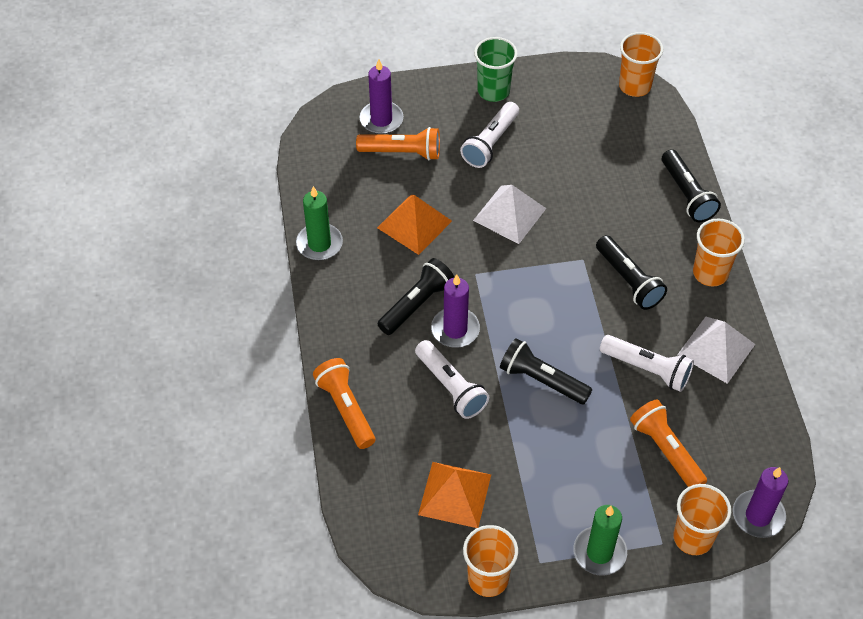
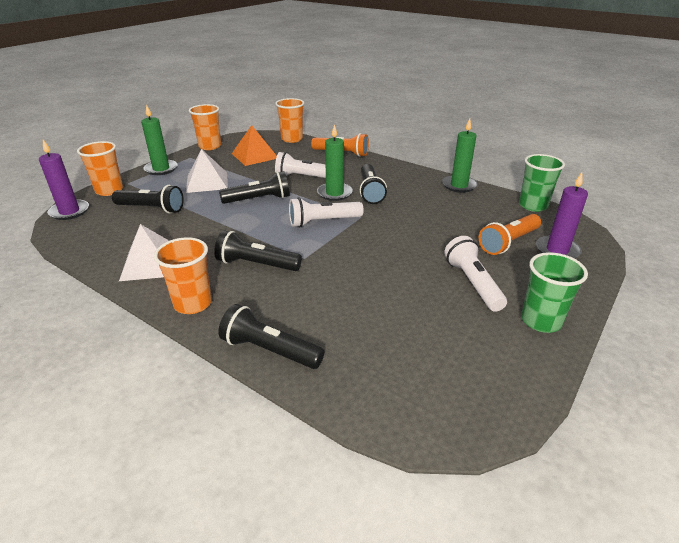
camera: 135 degrees right, 20 degrees down
orange pyramid [377,195,452,255] -> none
purple candle [431,274,480,348] -> green candle [317,124,353,201]
white pyramid [473,185,547,244] -> white pyramid moved to [186,149,228,193]
white flashlight [600,335,694,392] -> white flashlight moved to [289,197,364,227]
orange cup [619,32,663,97] -> orange cup moved to [275,98,304,143]
orange flashlight [630,399,707,487] -> black flashlight [112,185,184,213]
none -> green cup [519,154,565,212]

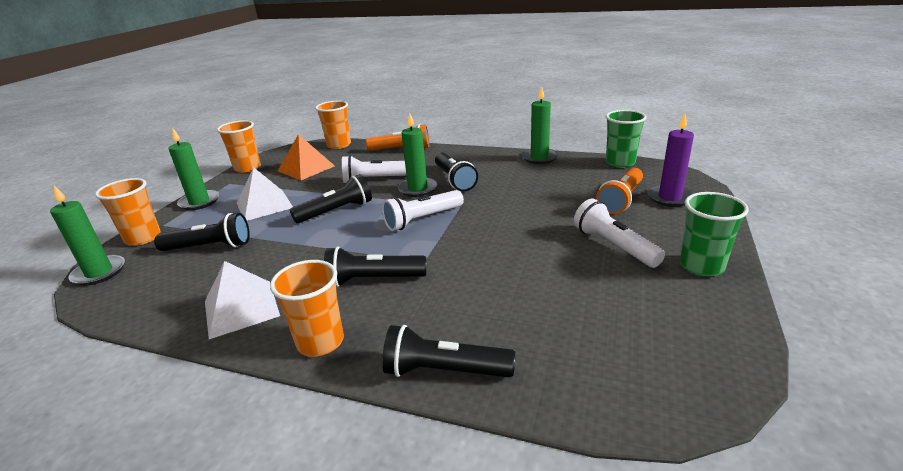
camera: 15 degrees left, 5 degrees down
purple candle [39,140,89,220] -> green candle [50,186,125,286]

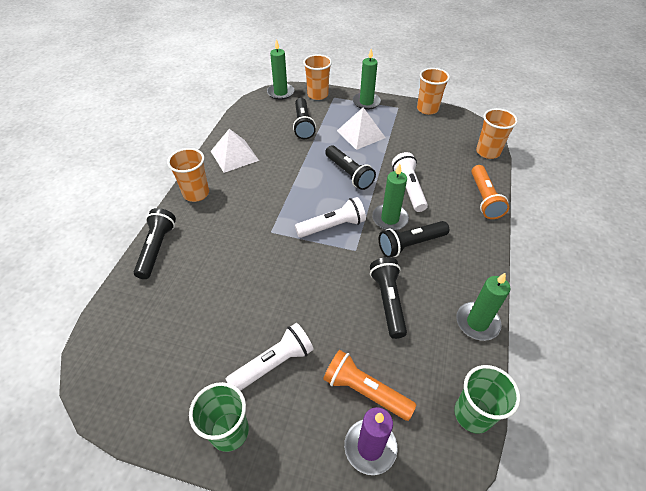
camera: 85 degrees right, 20 degrees up
orange pyramid [278,134,335,181] -> none
black flashlight [324,247,426,287] -> black flashlight moved to [370,257,407,339]
white flashlight [382,190,464,231] -> white flashlight turned 105 degrees clockwise [295,197,366,238]

